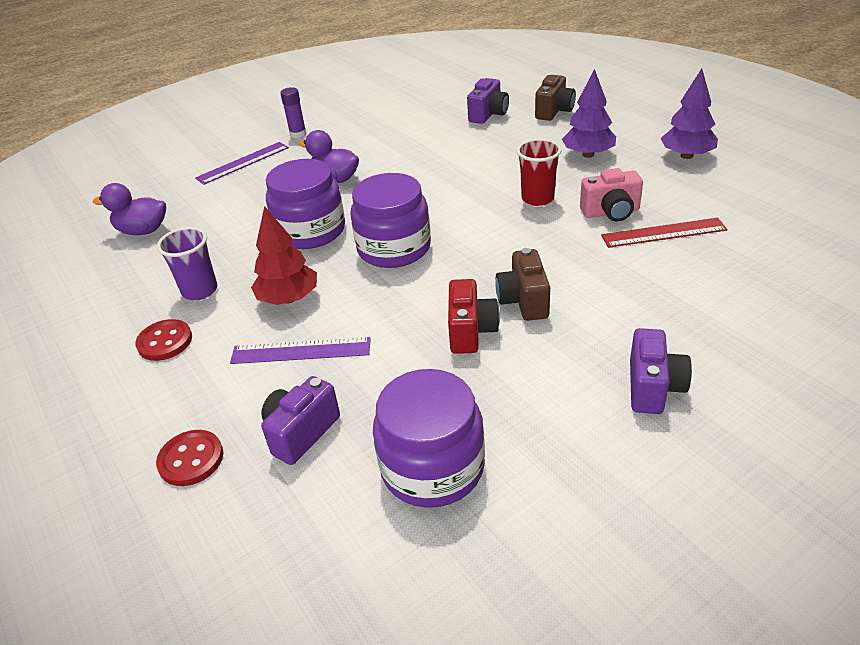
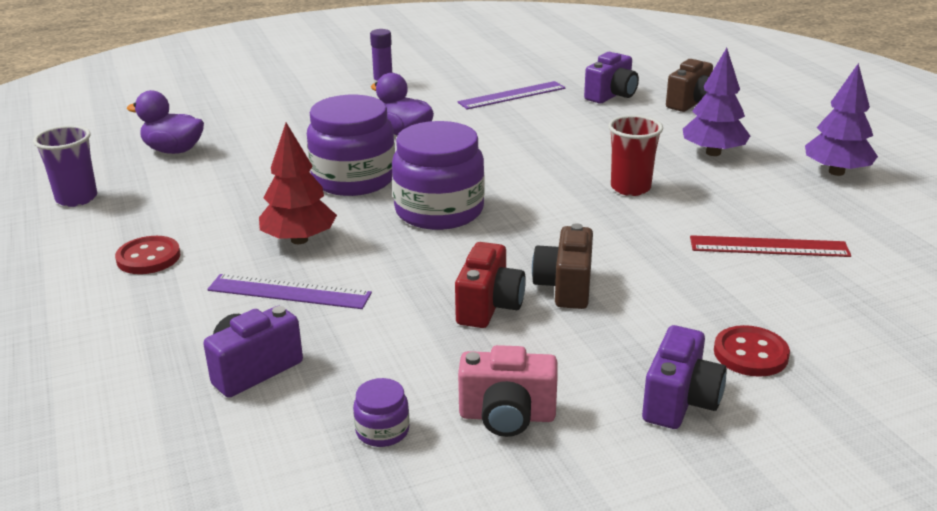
camera: 10 degrees right, 10 degrees down
red button [156,430,223,486] -> red button moved to [714,325,790,377]
purple cup [157,227,217,300] -> purple cup moved to [33,125,97,207]
purple ruler [195,142,289,185] -> purple ruler moved to [458,81,565,110]
purple jar [373,369,485,508] -> purple jar [353,378,409,447], size x0.43
pink camera [580,168,643,221] -> pink camera moved to [458,345,558,437]

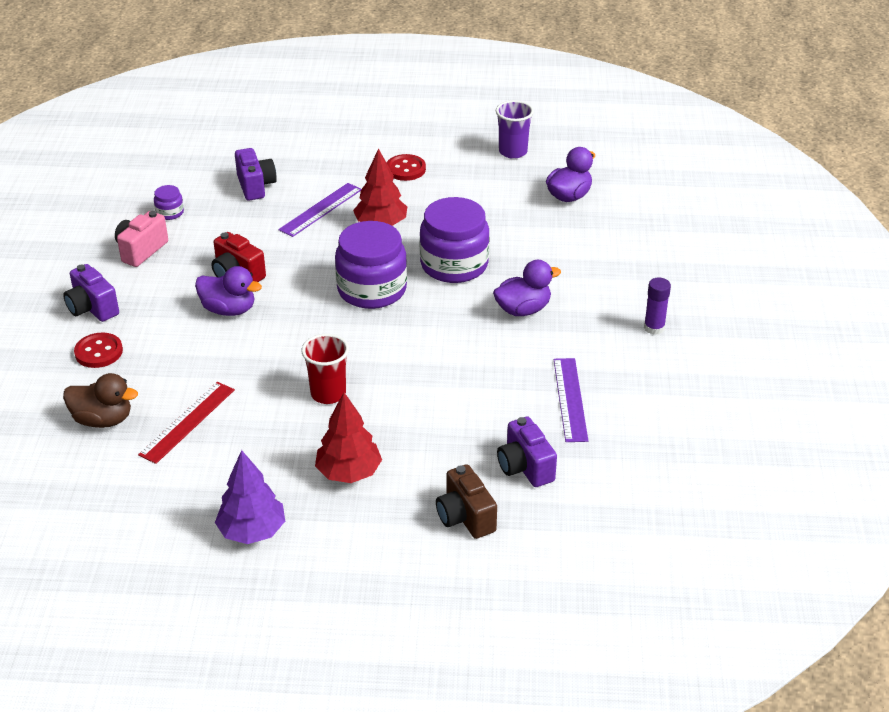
camera: 115 degrees right, 10 degrees up
brown camera [532,223,593,309] -> purple duck [195,266,262,316]
purple tree [683,48,750,156] -> red tree [315,392,382,483]
none -> brown duck [63,373,138,428]

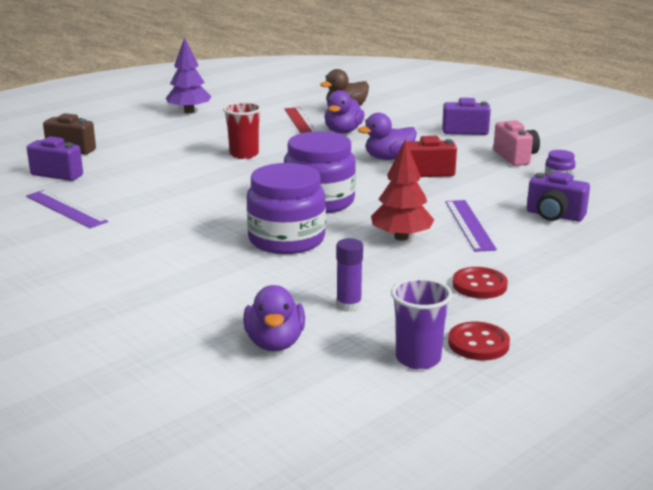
camera: 135 degrees right, 15 degrees down
red button [74,332,123,368] -> red button moved to [448,322,510,360]
red tree [315,392,382,483] -> none
purple duck [493,260,561,316] -> purple duck moved to [324,90,365,133]
purple glue stick [644,278,671,335] -> purple glue stick moved to [336,238,363,312]

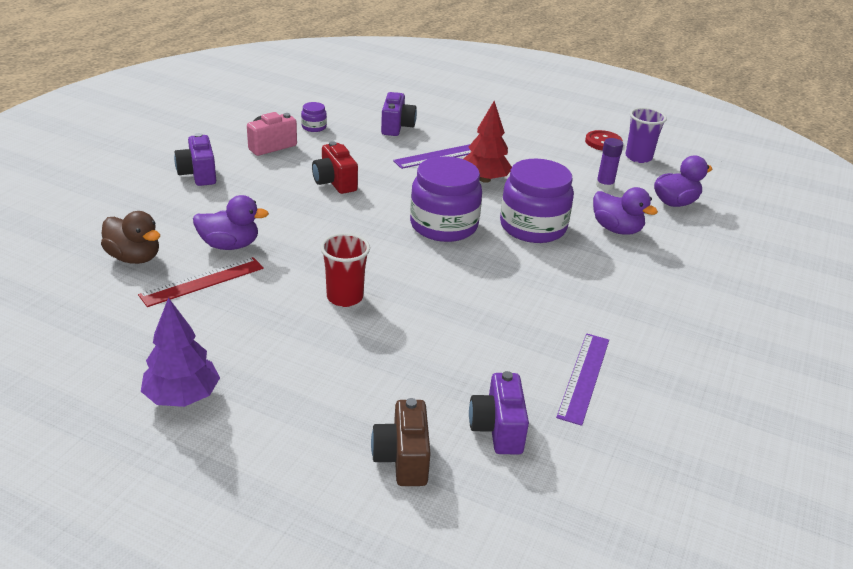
camera: 115 degrees left, 10 degrees up
purple duck [358,113,417,160] -> purple duck moved to [593,187,658,235]
red button [452,267,508,299] -> none

